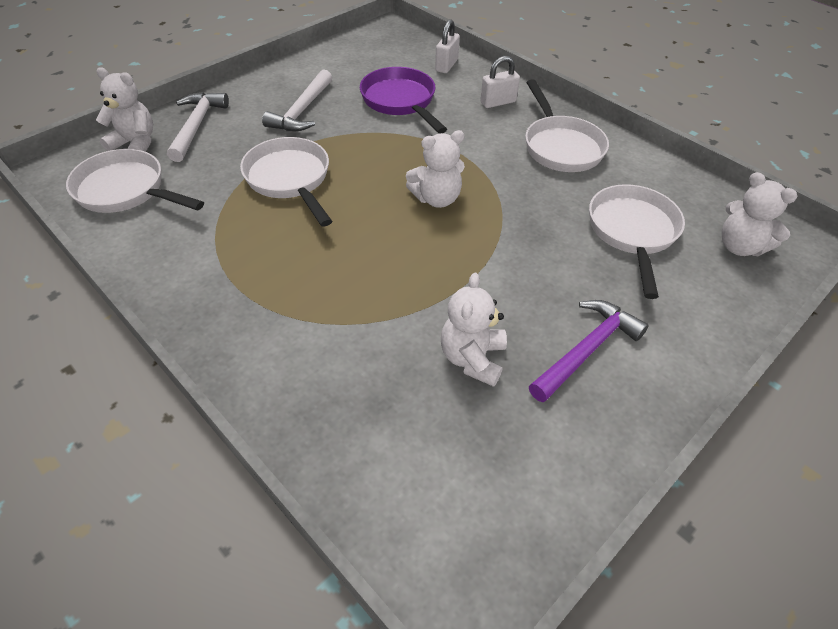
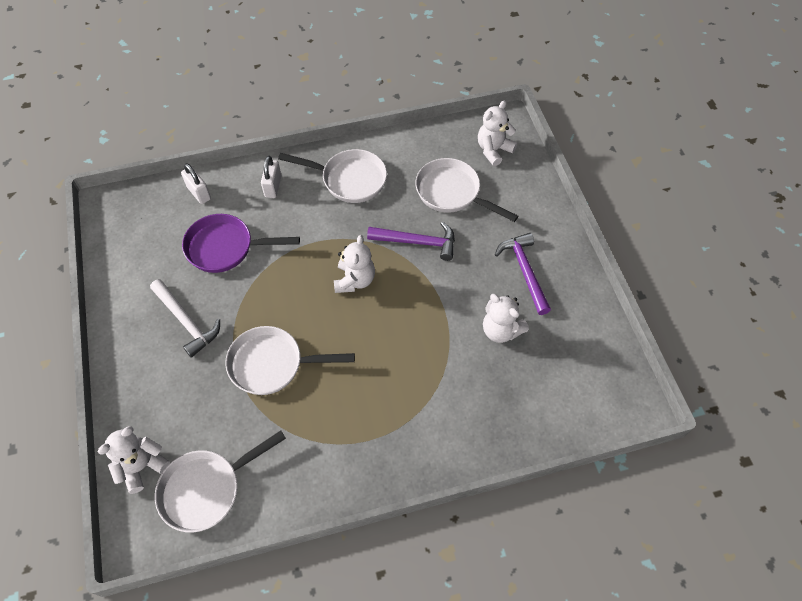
camera: 60 degrees left, 10 degrees up
white hammer [167,92,229,162] -> none
white teddy bear [722,172,797,256] -> white teddy bear turned 150 degrees clockwise [478,100,517,166]
none -> purple hammer [367,222,455,261]

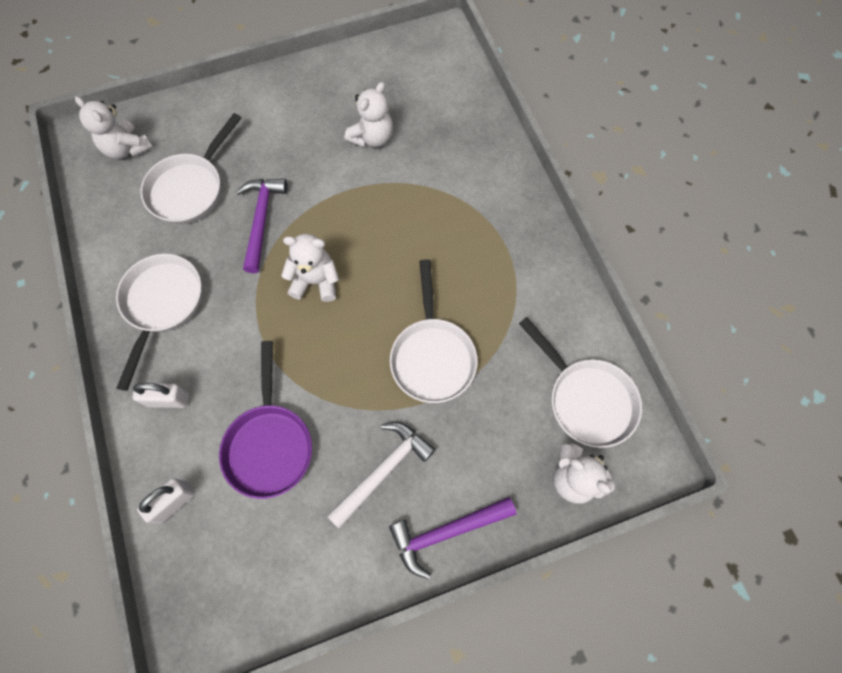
camera: 95 degrees left, 10 degrees up
purple hammer [495,233,551,315] -> purple hammer moved to [389,497,516,579]

